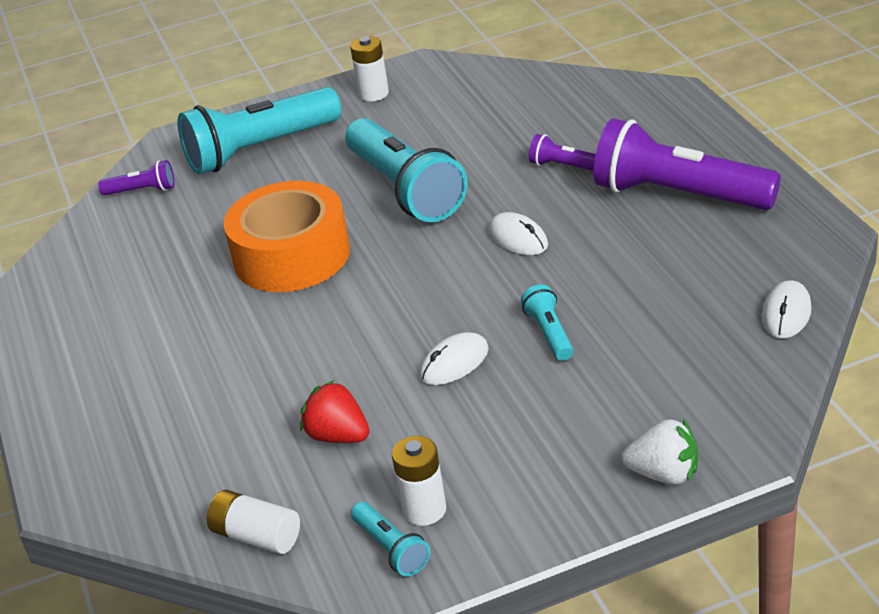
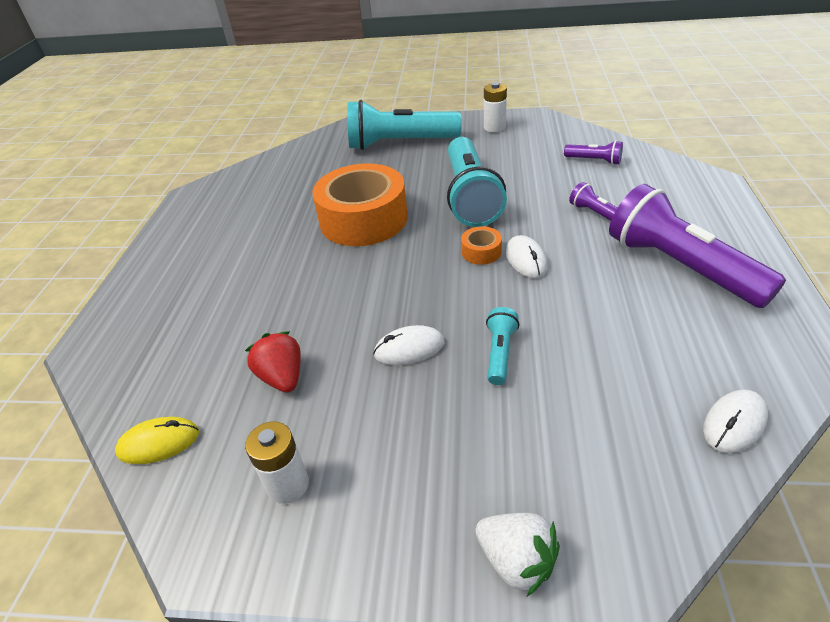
camera: 25 degrees right, 5 degrees up
purple flashlight [98,160,175,196] -> purple flashlight moved to [564,141,623,165]
white battery [207,490,300,554] -> yellow mouse [115,417,199,464]
turquoise flashlight [351,502,430,576] -> none
none -> orange tape [461,226,502,265]

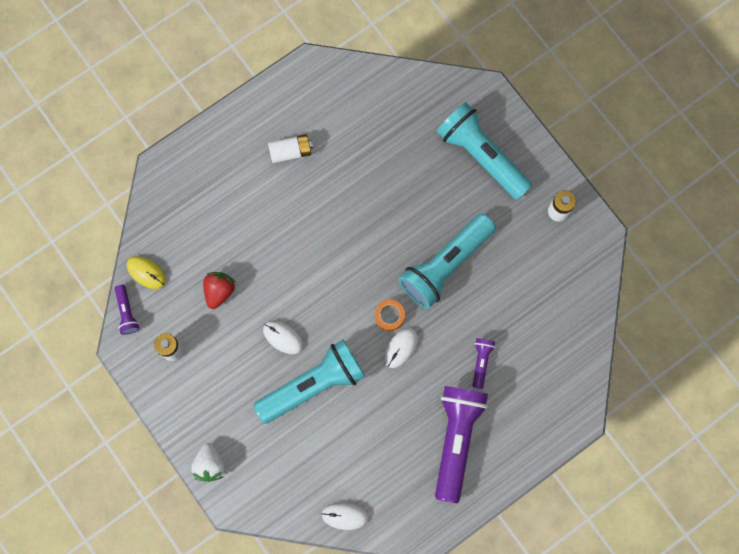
camera: 45 degrees right, 35 degrees up
orange tape [312,163,408,246] -> none
turquoise flashlight [486,307,519,385] -> turquoise flashlight [253,340,365,424], size x2.24
purple flashlight [564,141,623,165] -> purple flashlight moved to [115,285,139,335]
none -> white battery [268,134,313,163]

